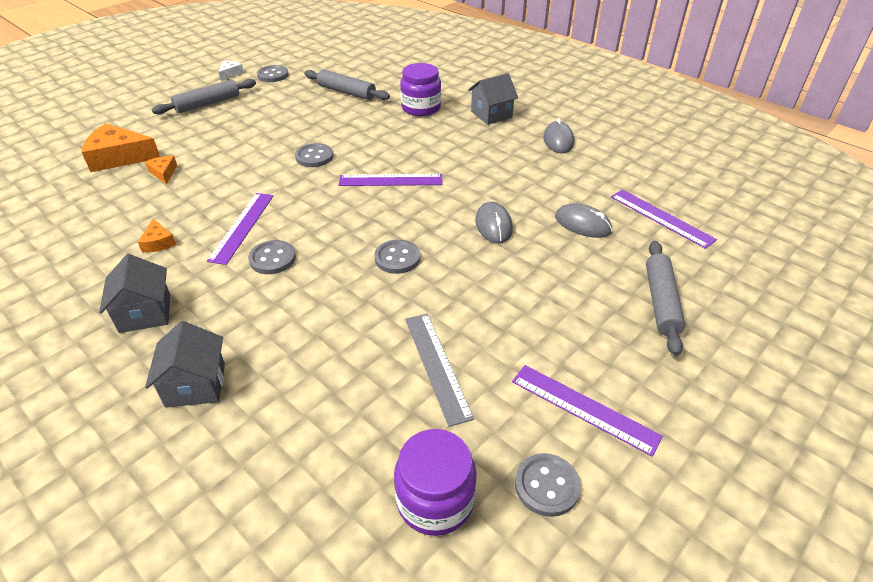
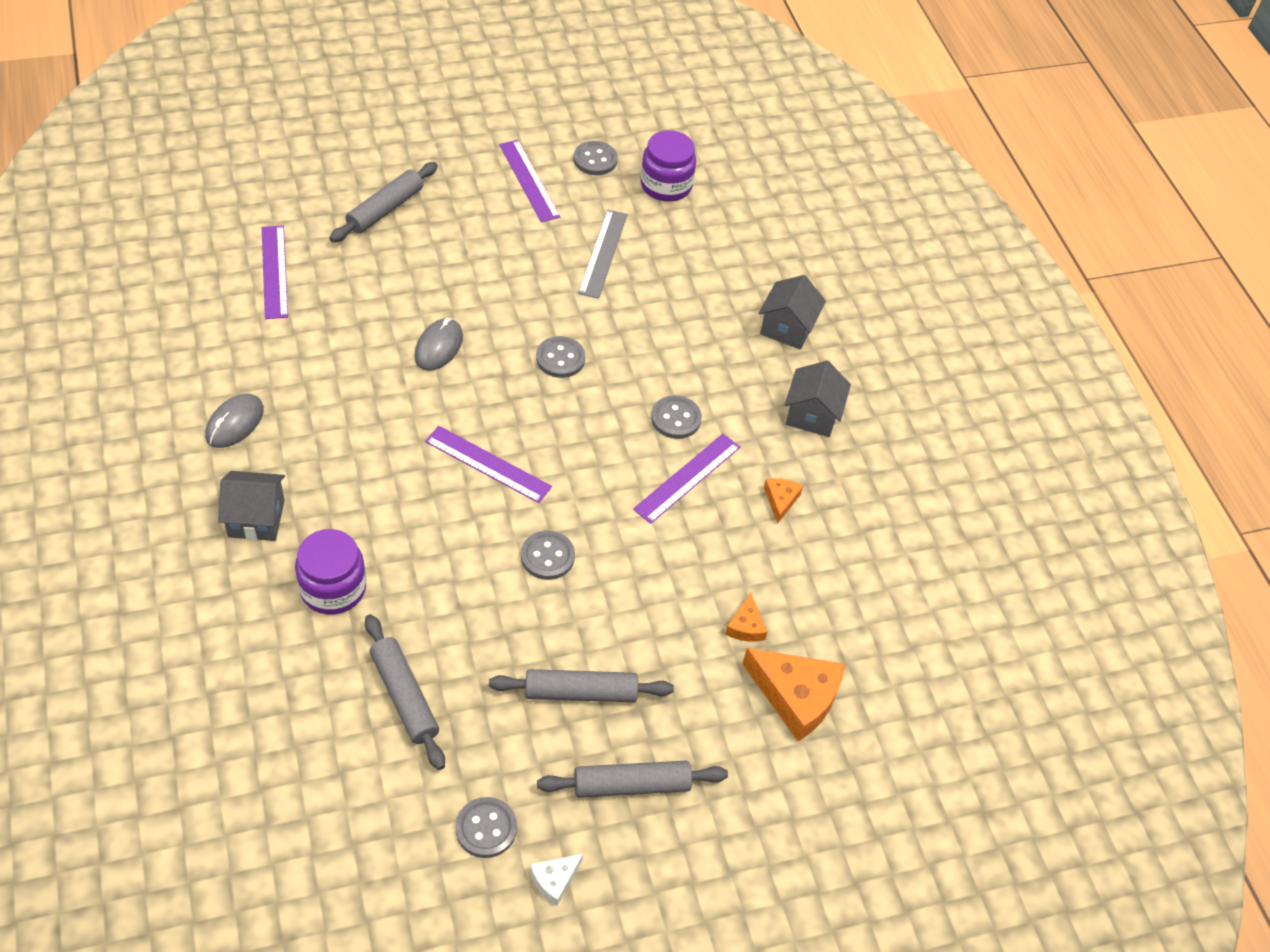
camera: 155 degrees left, 10 degrees up
grey mouse [555,203,612,238] -> none
none -> grey rolling pin [489,669,674,702]

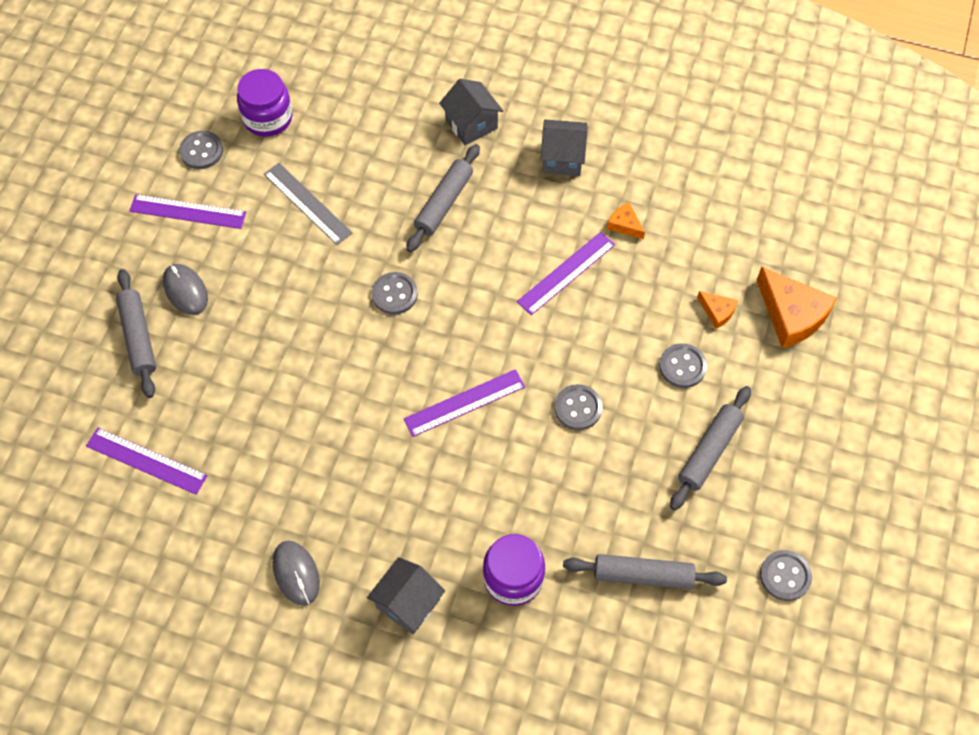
camera: 50 degrees left, 10 degrees up
grey mouse [414,318,463,371] -> grey mouse moved to [163,264,208,315]
white cheese [530,854,583,906] -> none
grey rolling pin [537,761,728,798] -> grey rolling pin moved to [406,144,480,252]
purple ruler [633,434,740,524] -> purple ruler turned 60 degrees clockwise [517,232,615,315]
grey button [651,395,702,439] -> grey button moved to [659,343,707,388]
orange cheese [742,648,845,742] -> orange cheese turned 75 degrees clockwise [756,267,837,348]
grey house [785,361,851,437] -> grey house turned 45 degrees counterclockwise [540,120,588,176]

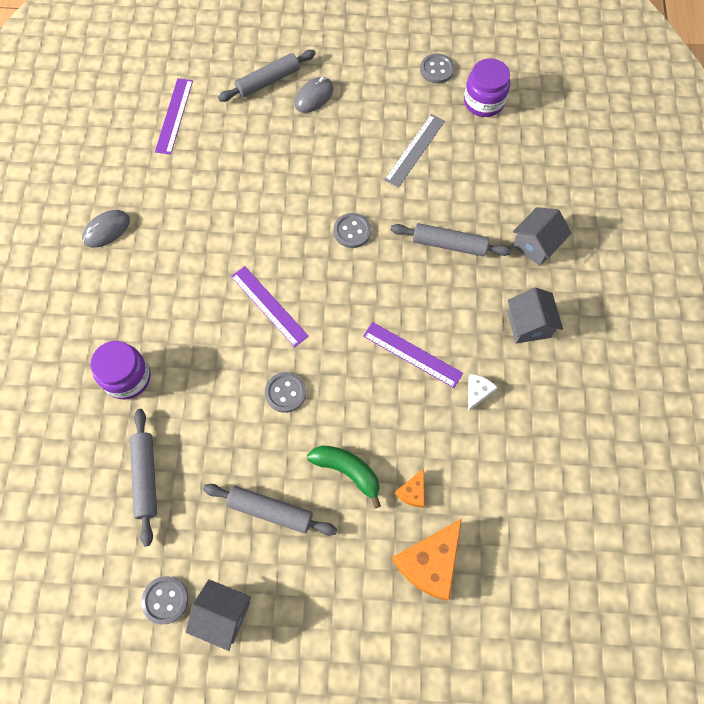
camera: 75 degrees right, 5 degrees up
purple ruler [129,194,246,229] -> none
grey house [367,557,445,635] -> grey house moved to [186,579,251,651]
orange cheese [607,203,645,240] -> white cheese [468,374,498,411]
grey button [659,343,707,388] -> green banana [307,446,381,508]

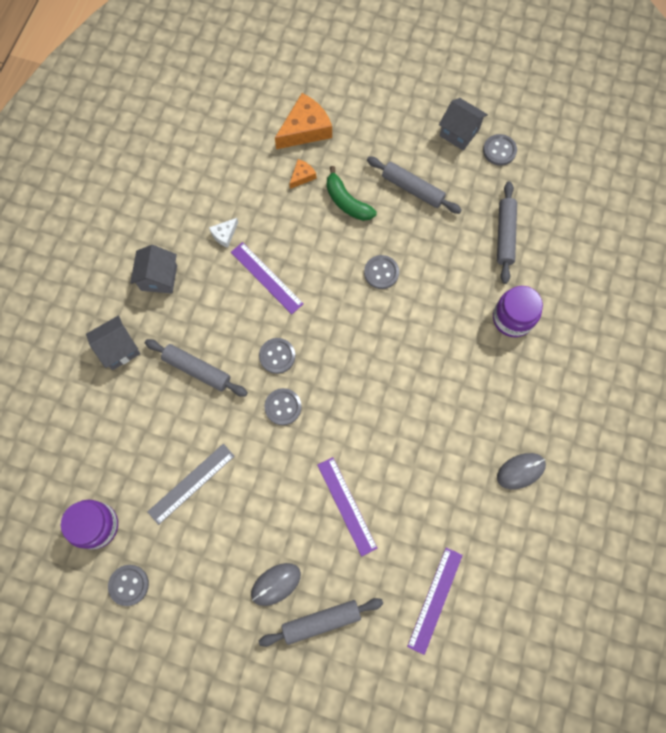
camera: 165 degrees left, 5 degrees up
purple ruler [231,266,309,347] -> purple ruler moved to [318,457,377,556]
none -> grey button [259,338,295,374]

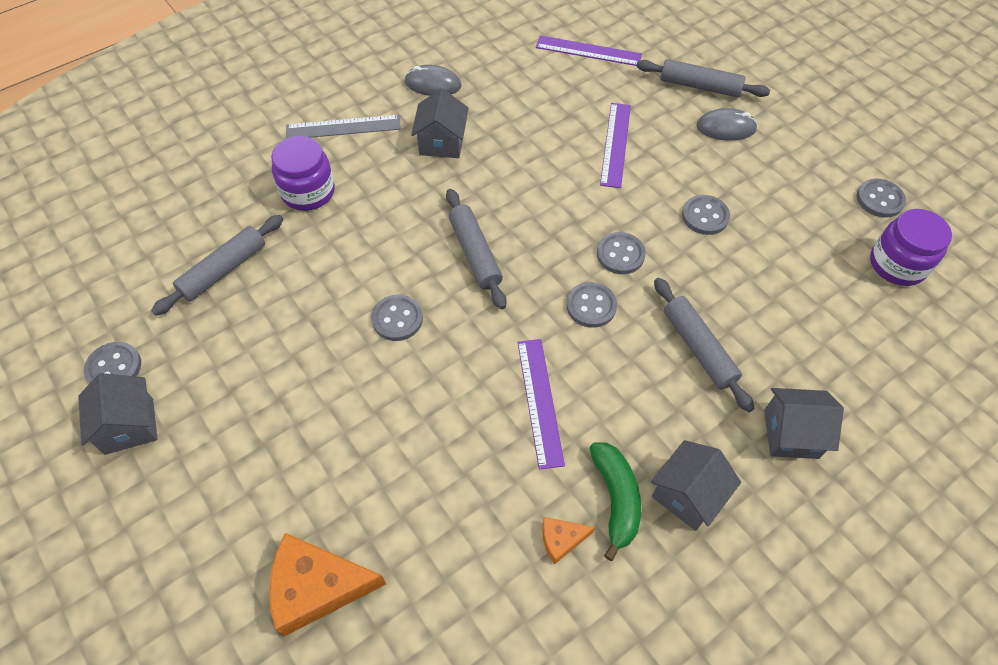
camera: 145 degrees left, 15 degrees down
grey ruler [147,444,235,525] -> grey ruler moved to [286,115,401,139]
white cheese [209,218,238,248] -> none
orange cheese [289,159,317,189] -> orange cheese moved to [542,517,595,564]
green banana [327,166,377,221] -> green banana moved to [589,442,641,561]
grey rolling pin [367,157,462,214] -> grey rolling pin moved to [446,189,507,309]
purple ruler [407,548,463,655] -> purple ruler turned 45 degrees clockwise [536,36,642,66]
none -> grey house [411,88,469,158]
none -> grey button [682,195,730,235]

